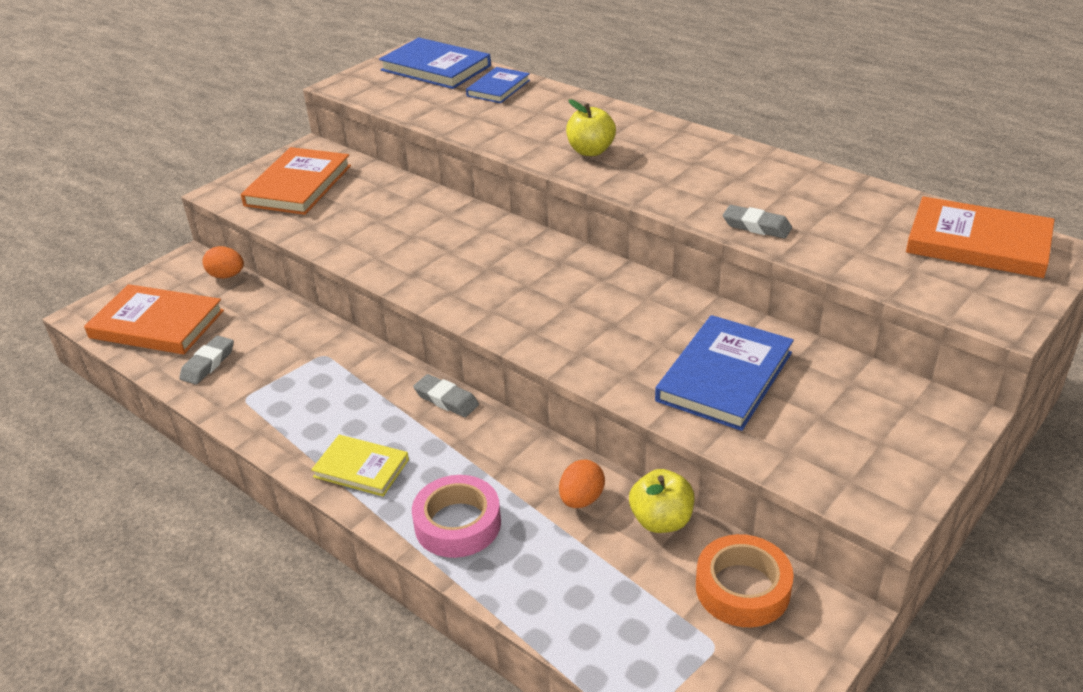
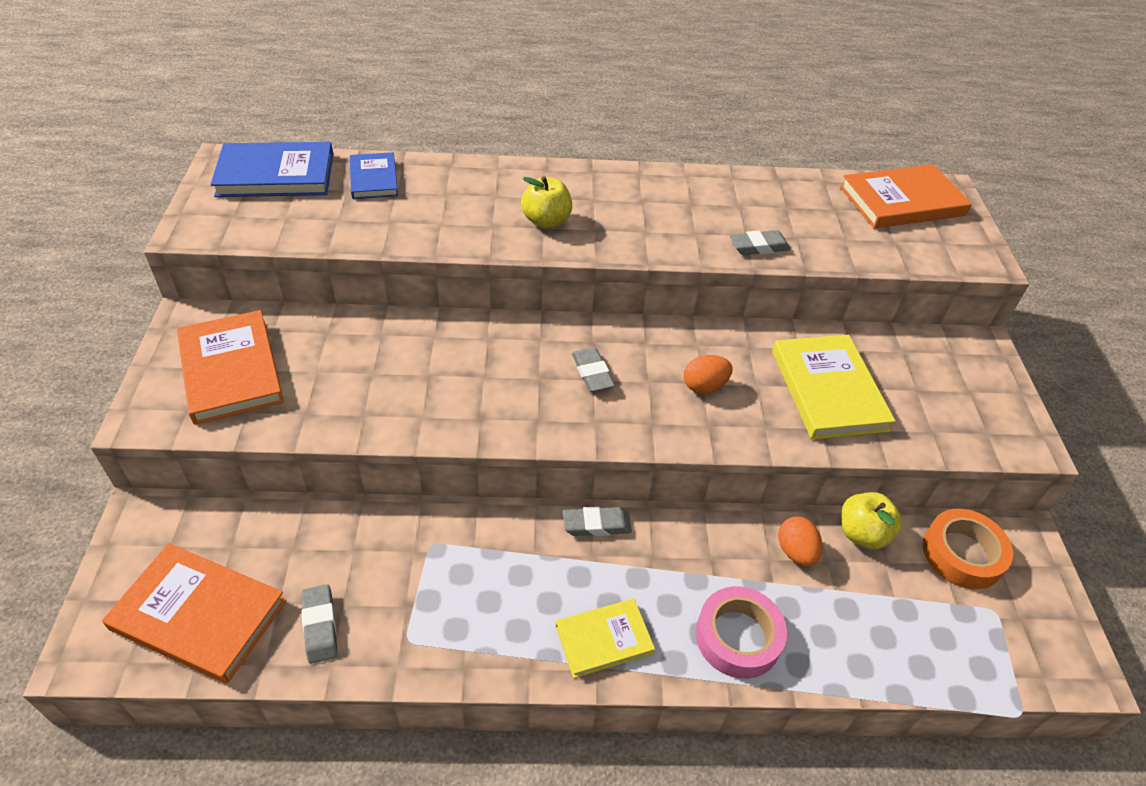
camera: 45 degrees left, 10 degrees up
orange book [84,284,224,354] -> orange book turned 45 degrees clockwise [102,543,286,684]
orange egg [203,246,244,279] -> orange egg moved to [684,355,733,394]
blue book [655,315,794,431] -> yellow book [772,335,896,440]
none -> grey eraser [572,347,615,392]

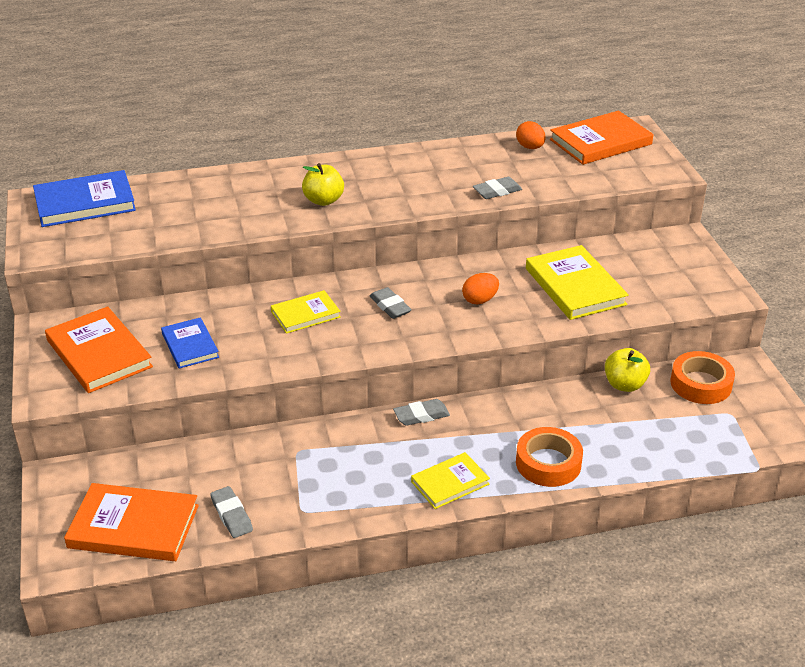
camera: 10 degrees left, 10 degrees down
blue book [350,152,398,199] -> blue book moved to [161,317,219,368]
pink tape [696,586,787,679] -> orange tape [516,427,583,487]
orange egg [778,517,822,566] -> orange egg moved to [516,121,545,149]
none -> yellow book [271,290,341,334]

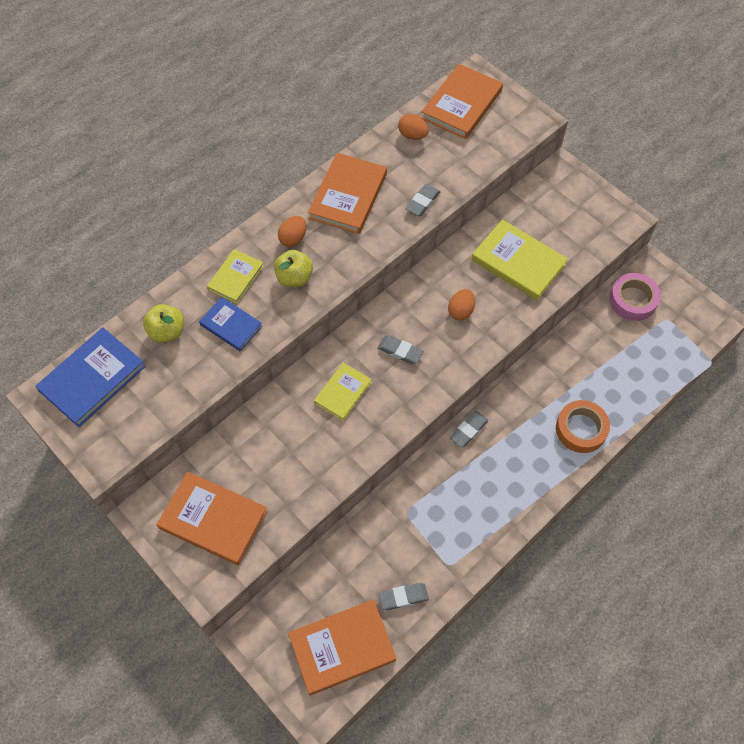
camera: 30 degrees left, 25 degrees up
blue book [161,317,219,368] -> blue book moved to [199,297,263,351]
grey eraser [210,486,253,538] -> grey eraser turned 45 degrees counterclockwise [379,583,429,610]
yellow book [411,452,490,509] -> yellow book moved to [207,249,264,304]
yellow apple [605,348,650,392] -> yellow apple moved to [143,304,184,343]
orange tape [670,351,735,404] -> pink tape [609,273,661,321]
none -> orange egg [278,216,306,247]
none -> orange book [308,153,387,234]

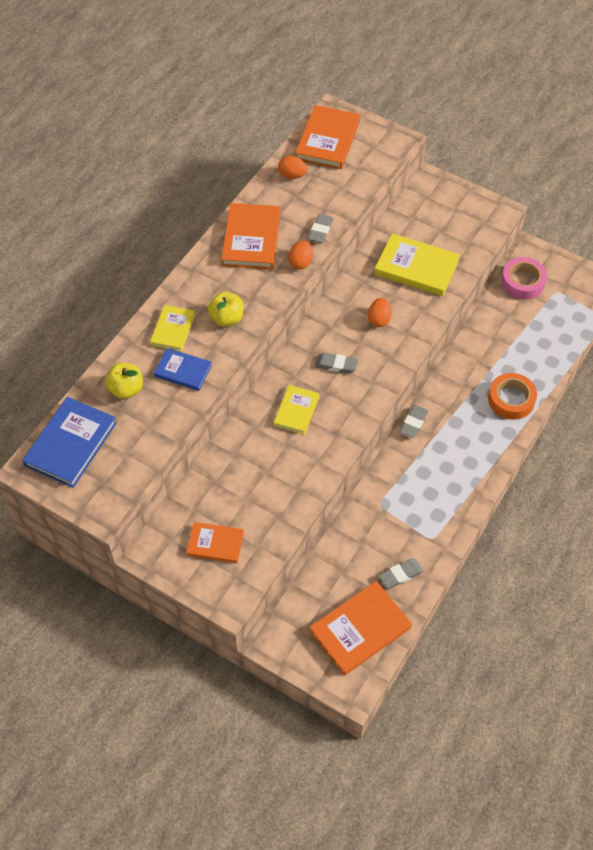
camera: 15 degrees left, 5 degrees down
orange book [157,472,268,565] -> orange book [186,522,244,563], size x0.61
orange egg [278,216,306,247] -> orange egg moved to [289,240,313,269]

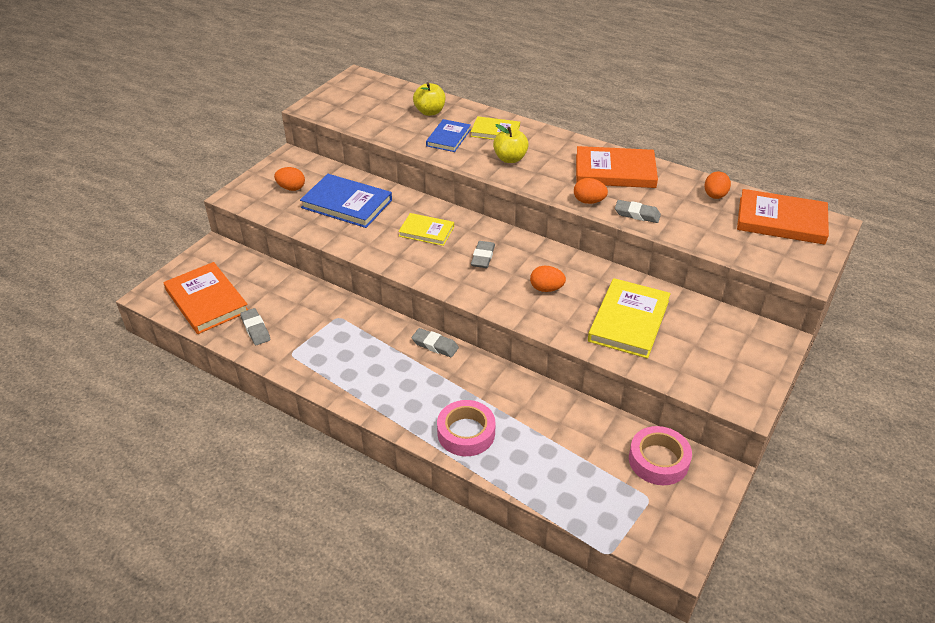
camera: 90 degrees right, 15 degrees down
blue book [22,397,117,488] -> blue book moved to [300,174,392,228]
orange book [186,522,244,563] -> orange egg [274,167,305,191]
orange tape [488,373,537,420] -> pink tape [437,400,496,456]

